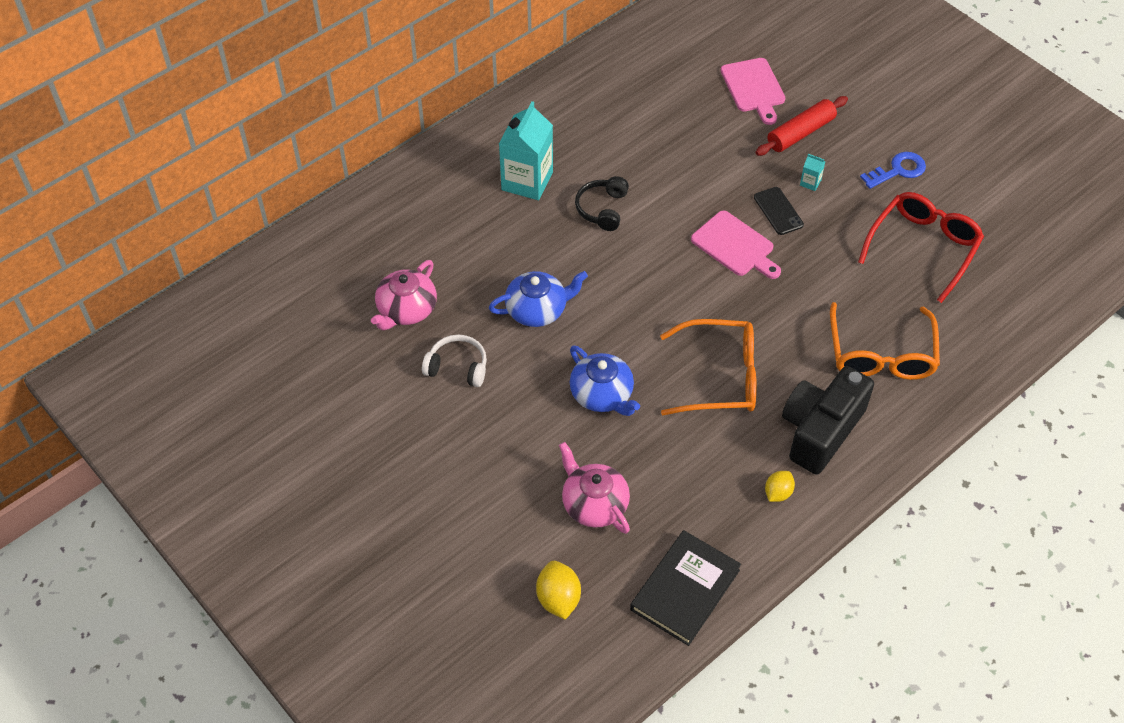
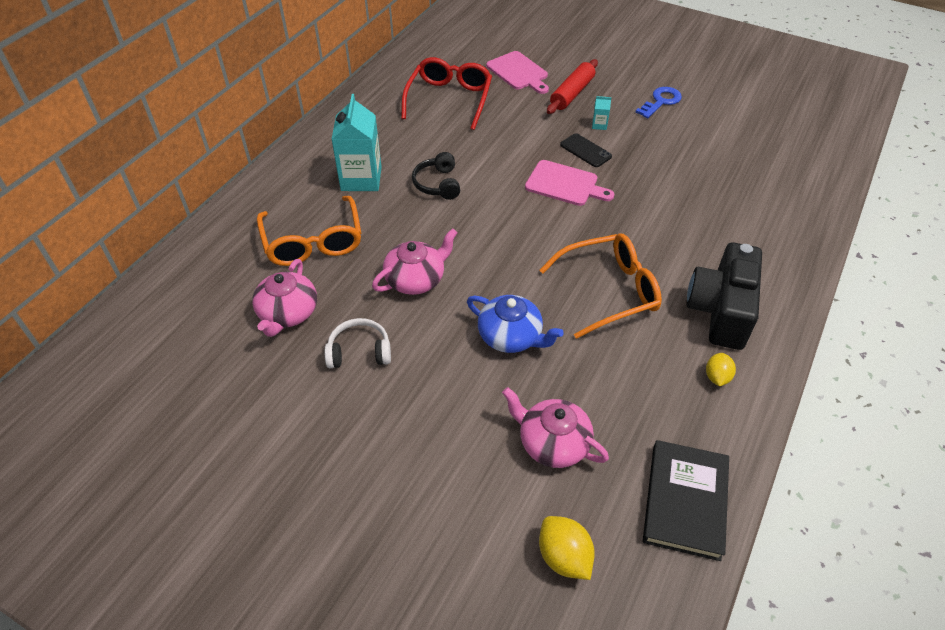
camera: 20 degrees left, 5 degrees down
blue teapot [489,271,588,327] -> pink teapot [372,228,458,295]
orange glasses [830,302,940,380] -> orange glasses moved to [257,196,361,266]
red glasses [858,192,984,303] -> red glasses moved to [401,57,492,130]

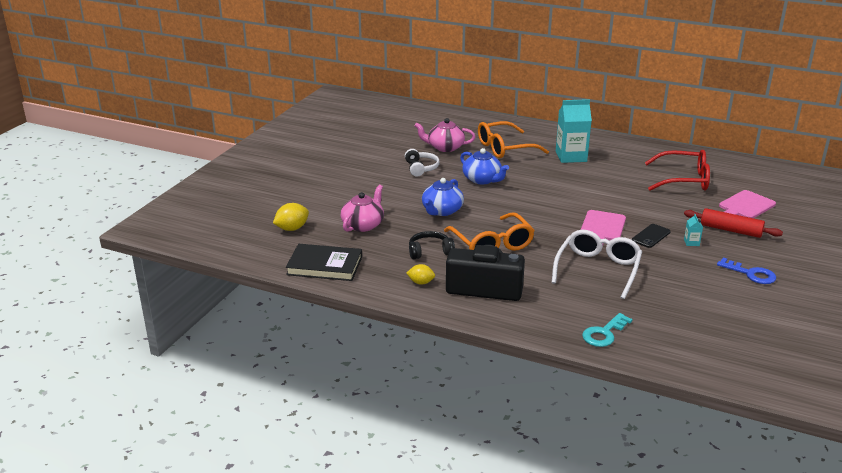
camera: 85 degrees right, 20 degrees down
pink teapot [372,228,458,295] -> blue teapot [460,148,509,184]
black headphones [412,152,460,200] -> black headphones moved to [409,231,455,259]
none -> white glasses [551,230,642,299]
none -> turquoise key [582,313,633,347]

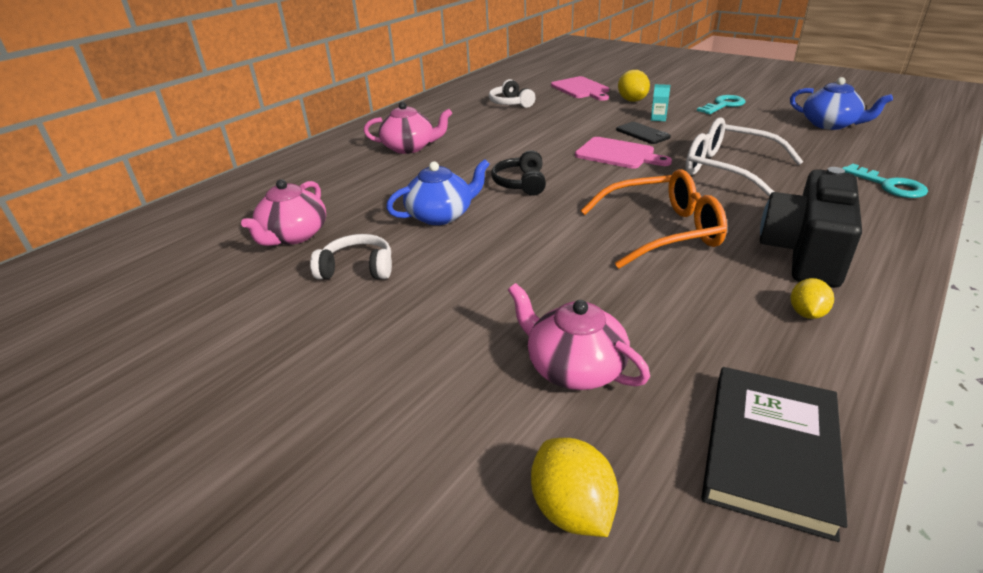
camera: 75 degrees left, 5 degrees up
black headphones [409,231,455,259] -> black headphones moved to [491,150,546,196]
blue teapot [422,178,464,216] -> blue teapot moved to [790,77,893,130]
orange glasses [478,121,549,158] -> none
turquoise carton [556,99,592,163] -> pink teapot [364,102,452,154]
red glasses [645,150,710,190] -> white headphones [489,79,536,108]
red rolling pin [684,208,783,238] -> yellow lemon [618,70,650,102]
blue key [717,258,776,284] -> turquoise key [697,95,746,114]

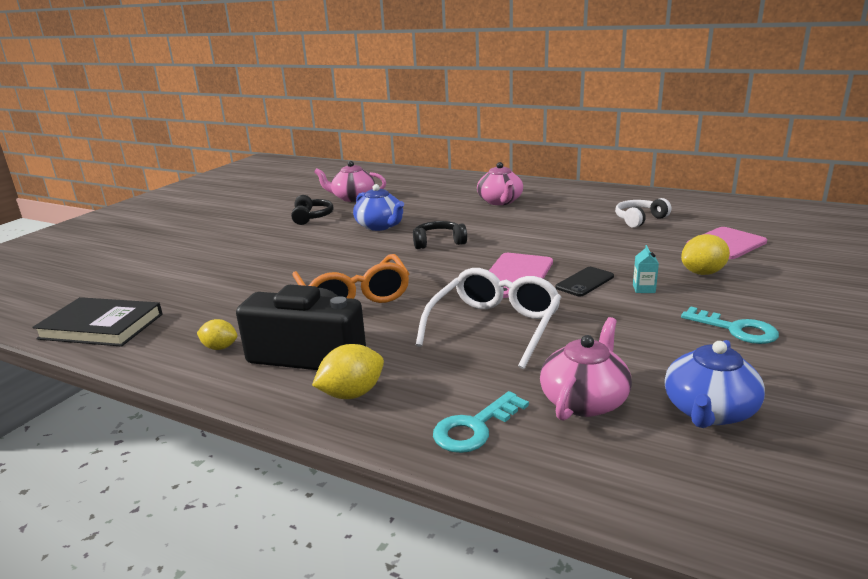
camera: 80 degrees right, 10 degrees down
white headphones [310,234,392,279] -> black headphones [291,195,334,225]
pink teapot [508,283,650,390] -> pink teapot moved to [540,317,632,421]
yellow lemon [531,438,619,537] -> yellow lemon moved to [312,344,384,399]

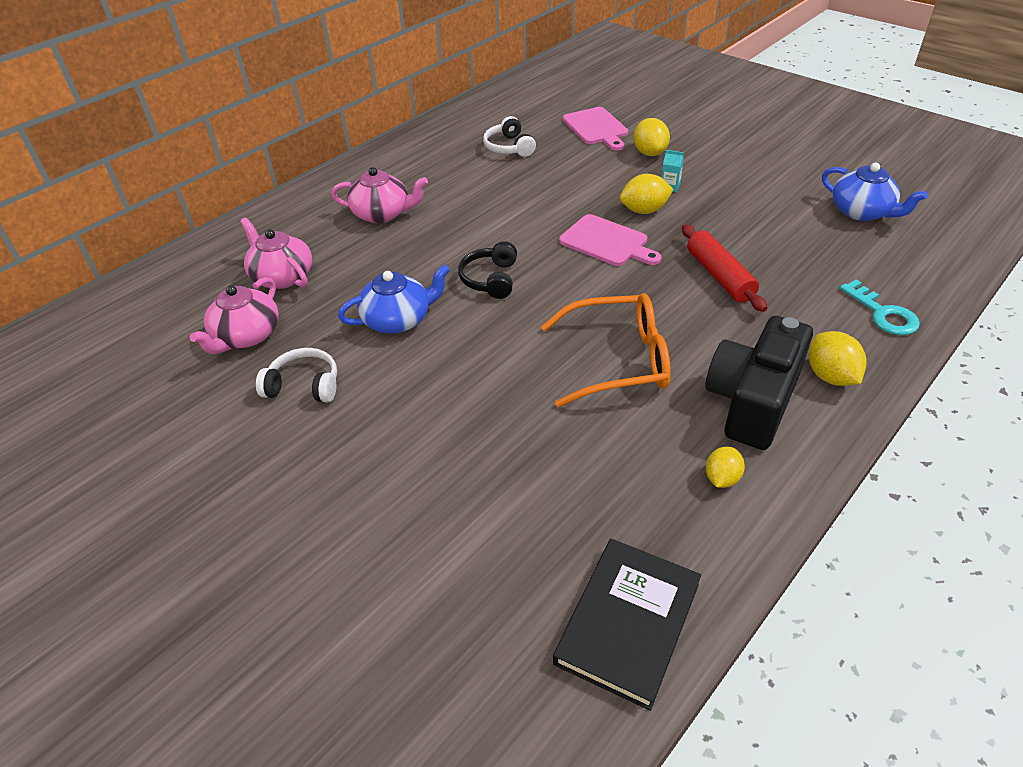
camera: 75 degrees left, 20 degrees up
black headphones [291,195,334,225] -> white headphones [256,348,337,403]
white glasses [416,268,561,369] -> red rolling pin [682,225,767,312]
pink teapot [540,317,632,421] -> pink teapot moved to [240,217,312,289]
black phone [556,267,614,297] -> yellow lemon [620,174,674,214]
turquoise key [681,306,779,344] -> none

